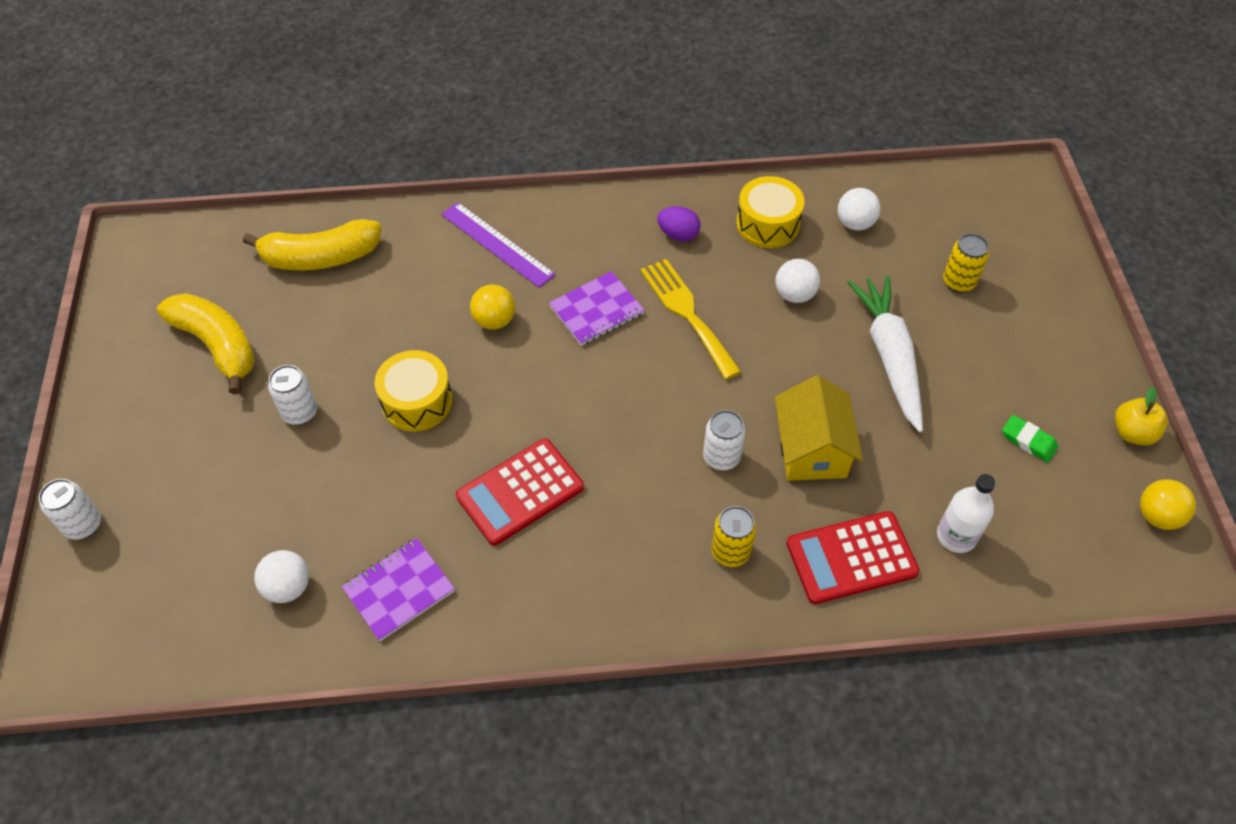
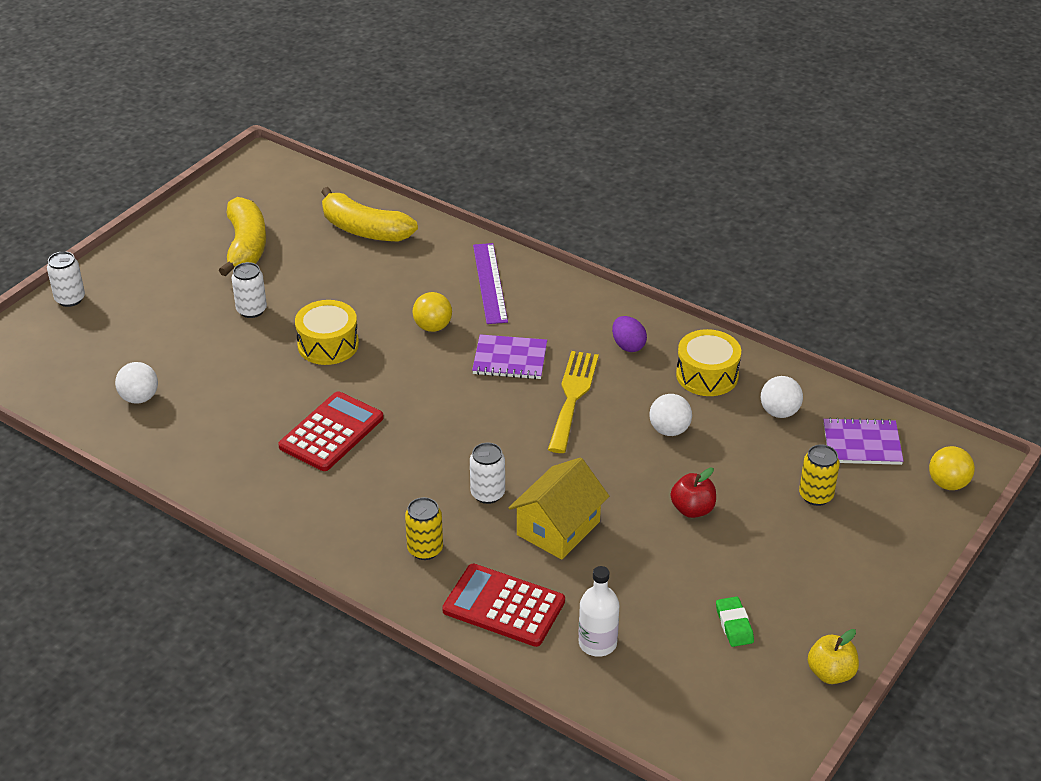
camera: 40 degrees right, 15 degrees down
purple notebook [342,538,455,641] -> purple notebook moved to [823,418,903,465]
red calculator [456,438,584,546] -> red calculator turned 120 degrees clockwise [278,391,384,471]
white carrot [847,275,923,432] -> red apple [671,467,716,518]
yellow ball [1140,479,1196,530] -> yellow ball moved to [929,446,975,490]

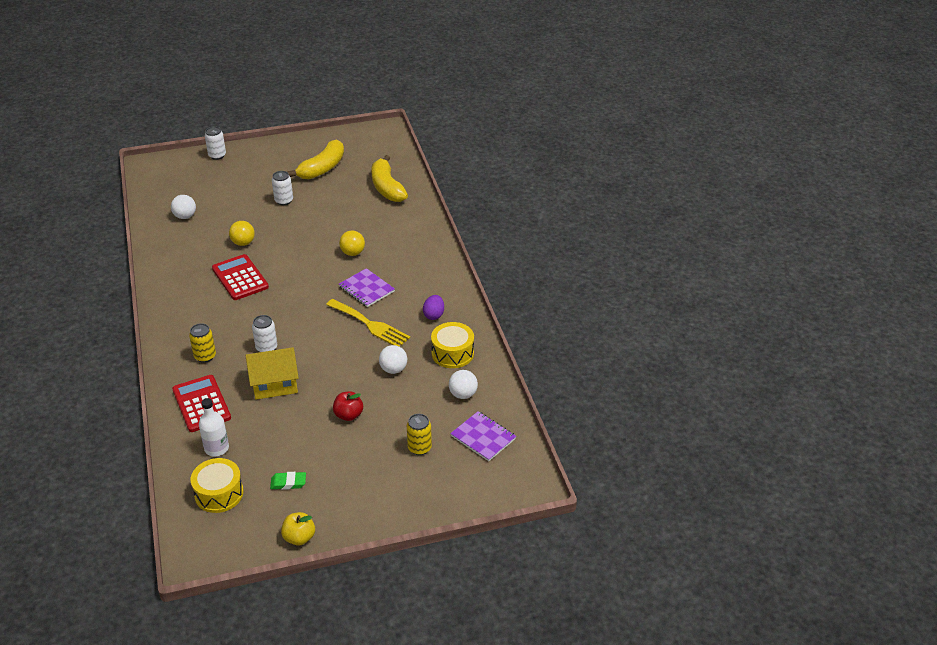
camera: 40 degrees right, 0 degrees up
red calculator [278,391,384,471] -> red calculator turned 105 degrees counterclockwise [212,254,269,300]
yellow drum [295,300,359,365] -> yellow drum moved to [191,458,244,513]
purple ruler [473,243,508,324] -> none
yellow fork [548,351,599,453] -> yellow fork turned 75 degrees clockwise [326,299,410,347]
green eraser [716,596,754,647] -> green eraser turned 60 degrees clockwise [270,472,306,490]
yellow ball [929,446,975,490] -> yellow ball moved to [229,221,255,246]

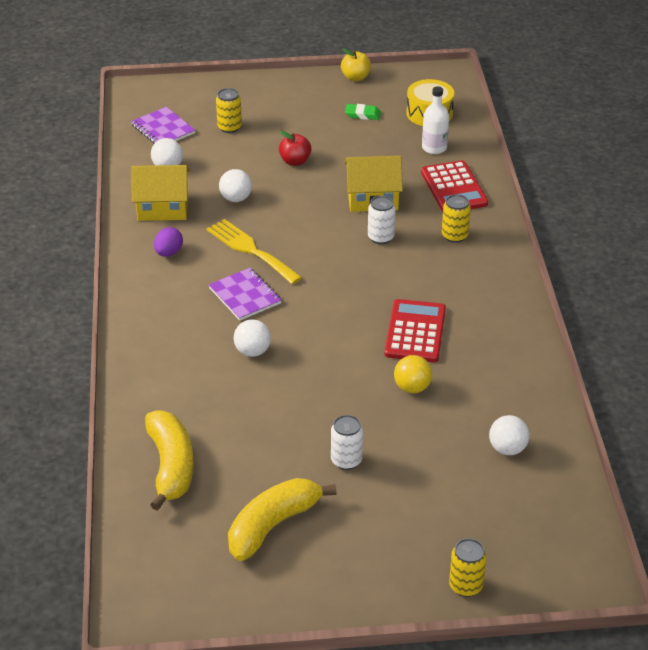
camera: 170 degrees left, 0 degrees up
white can [205,126,226,160] -> yellow can [449,538,487,597]
red calculator [212,254,269,300] -> red calculator turned 150 degrees counterclockwise [385,299,446,363]
yellow ball [339,231,365,256] -> white ball [234,319,271,357]
yellow drum [431,322,474,368] -> yellow house [131,165,190,221]

